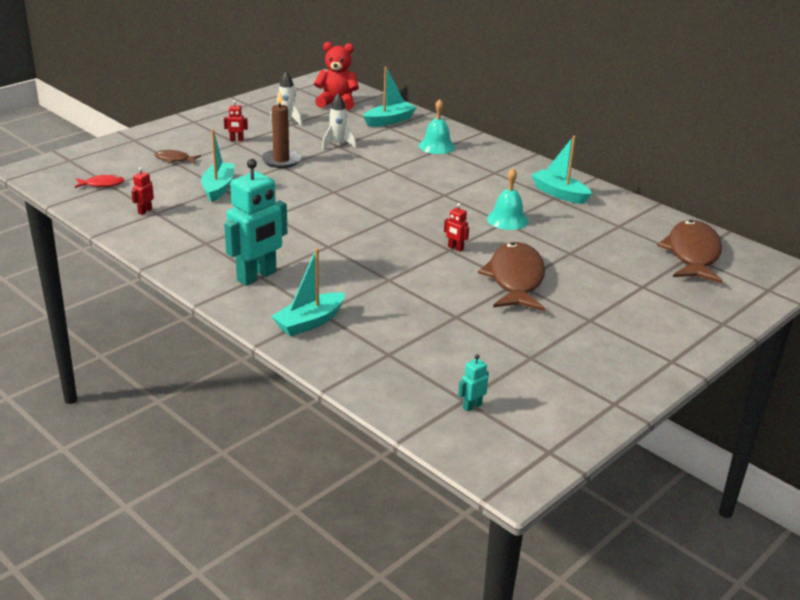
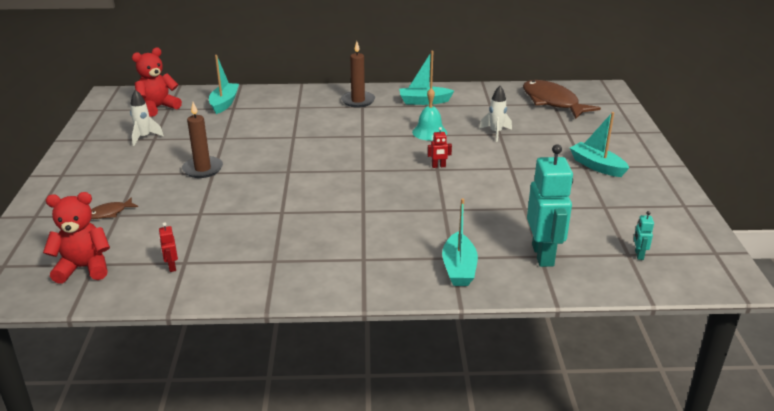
camera: 45 degrees left, 0 degrees up
red fish [75,175,124,188] -> red teddy bear [43,192,110,284]
turquoise boat [201,129,235,202] -> turquoise boat moved to [570,112,629,177]
red robot [224,100,248,141] -> none
turquoise robot [224,159,287,286] -> turquoise robot moved to [527,144,573,267]
white rocket [322,93,356,149] -> white rocket moved to [479,86,512,142]
turquoise bell [419,99,455,154] -> none
brown fish [478,242,545,311] -> none
none -> brown candle [341,41,375,108]

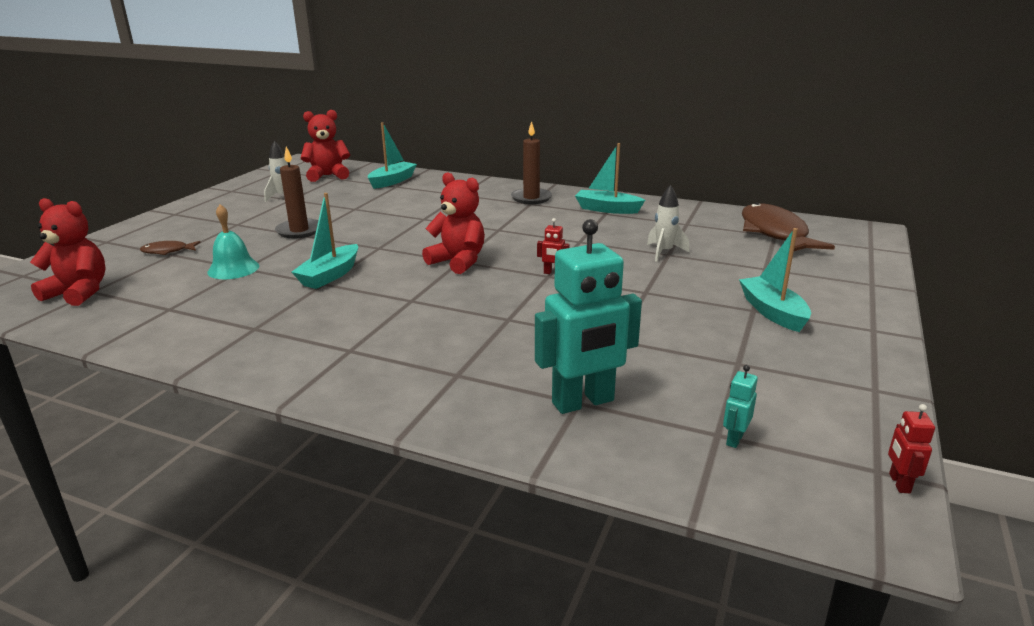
camera: 25 degrees right, 5 degrees down
red robot [159,222,178,272] -> red robot moved to [888,404,935,493]
turquoise bell [412,88,447,141] -> turquoise bell moved to [207,204,259,279]
turquoise boat [442,199,478,286] -> turquoise boat moved to [292,193,358,289]
turquoise robot [527,144,573,267] -> turquoise robot turned 45 degrees clockwise [535,219,642,414]
none -> red teddy bear [422,173,485,274]

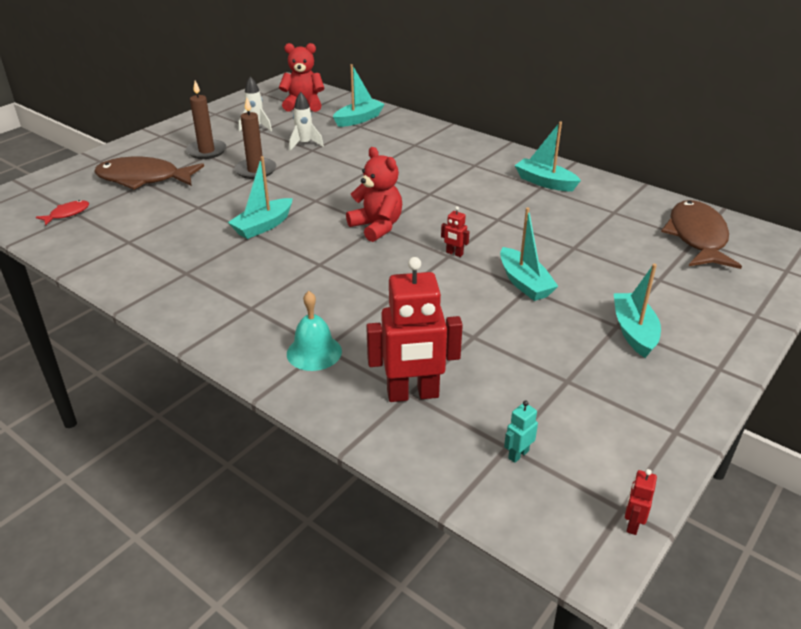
camera: 15 degrees right, 10 degrees up
red teddy bear [30,198,106,306] -> red fish [36,200,89,226]
brown fish [140,241,201,255] -> brown fish [94,157,204,189], size x2.22
turquoise bell [207,204,259,279] -> turquoise bell moved to [287,291,342,371]
brown candle [511,121,552,204] -> brown candle moved to [186,81,226,159]
turquoise robot [535,219,642,414] -> red robot [366,257,463,402]
white rocket [647,185,689,262] -> white rocket moved to [289,92,324,151]
none -> turquoise boat [500,207,558,301]

